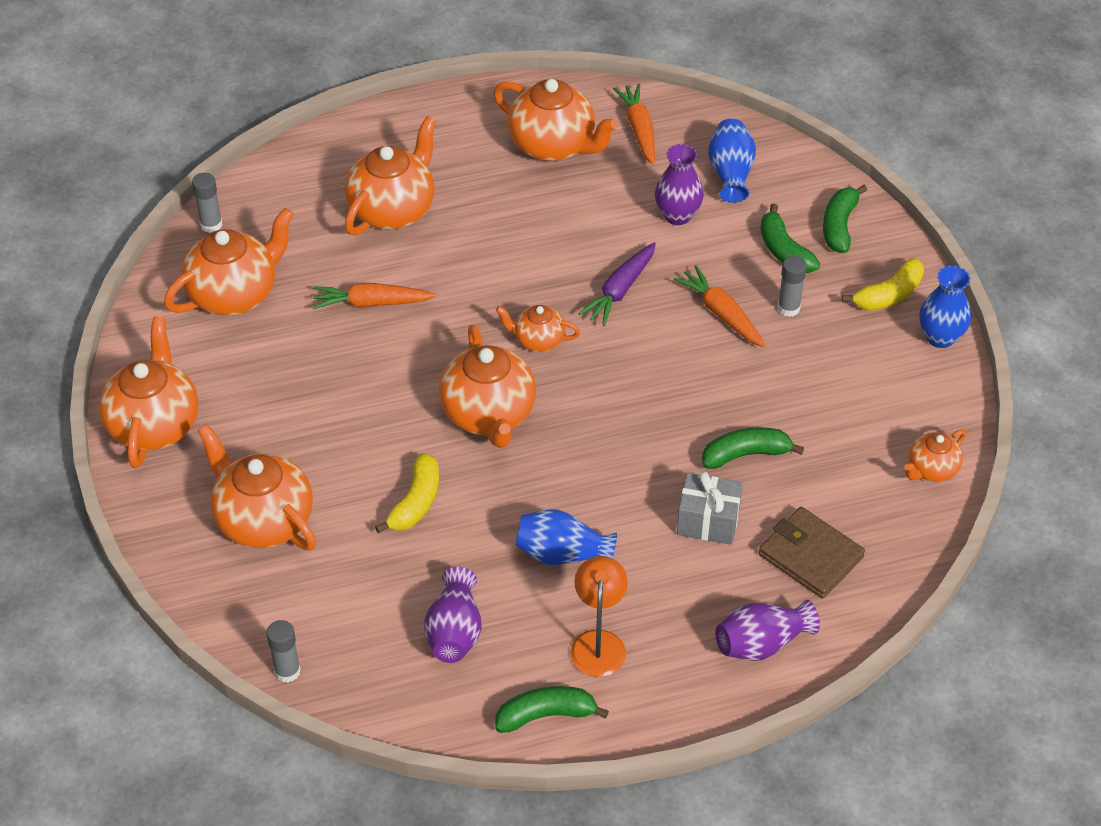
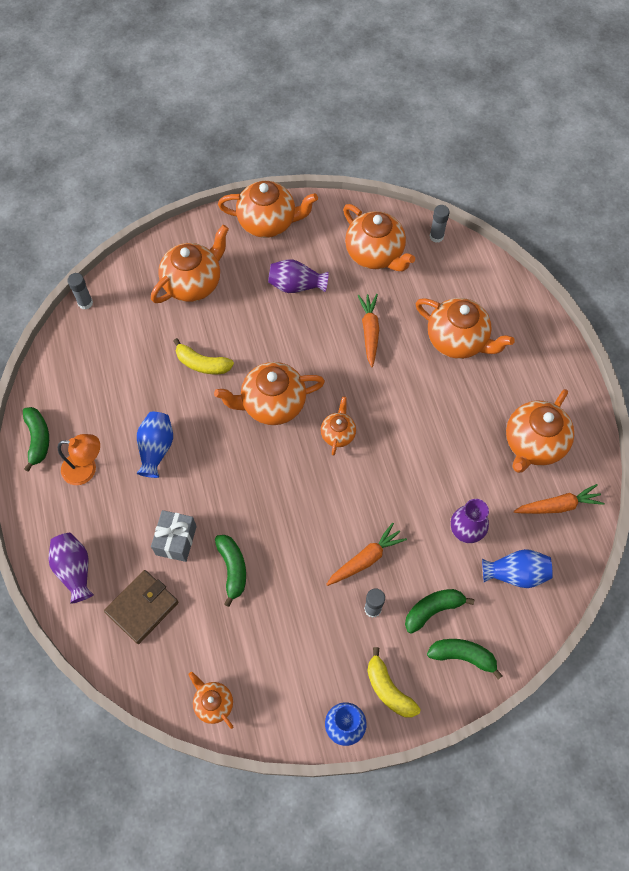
camera: 90 degrees right, 15 degrees up
purple vase [424,566,481,663] -> purple vase moved to [268,259,329,293]
purple carrot [578,242,656,326] -> none

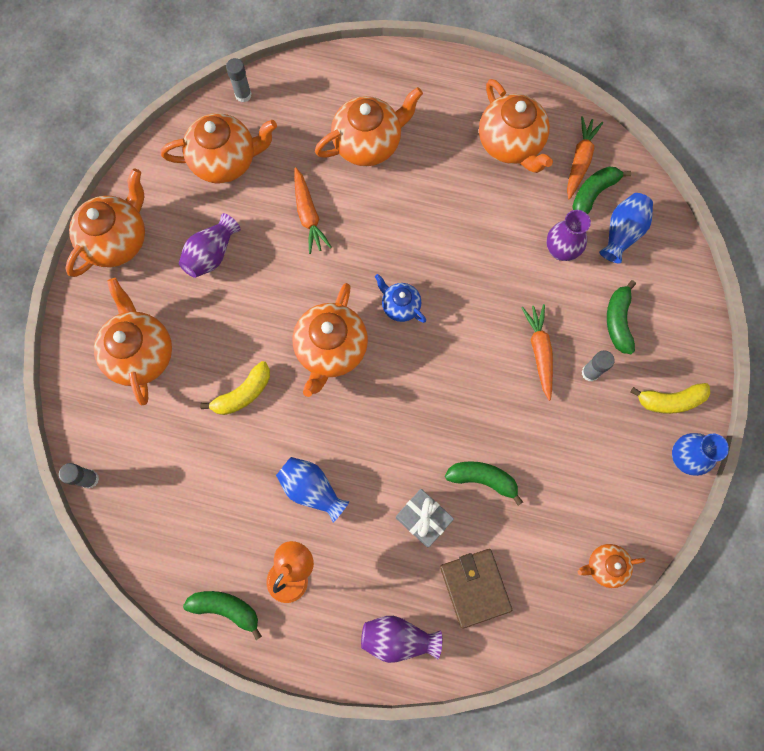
camera: 60 degrees left, 10 degrees up
orange teapot [321,396,356,456] -> blue teapot [375,274,426,323]
orange carrot [358,294,379,367] -> orange carrot turned 135 degrees counterclockwise [294,167,331,254]
green banana [427,639,503,680] -> green banana moved to [572,166,631,214]

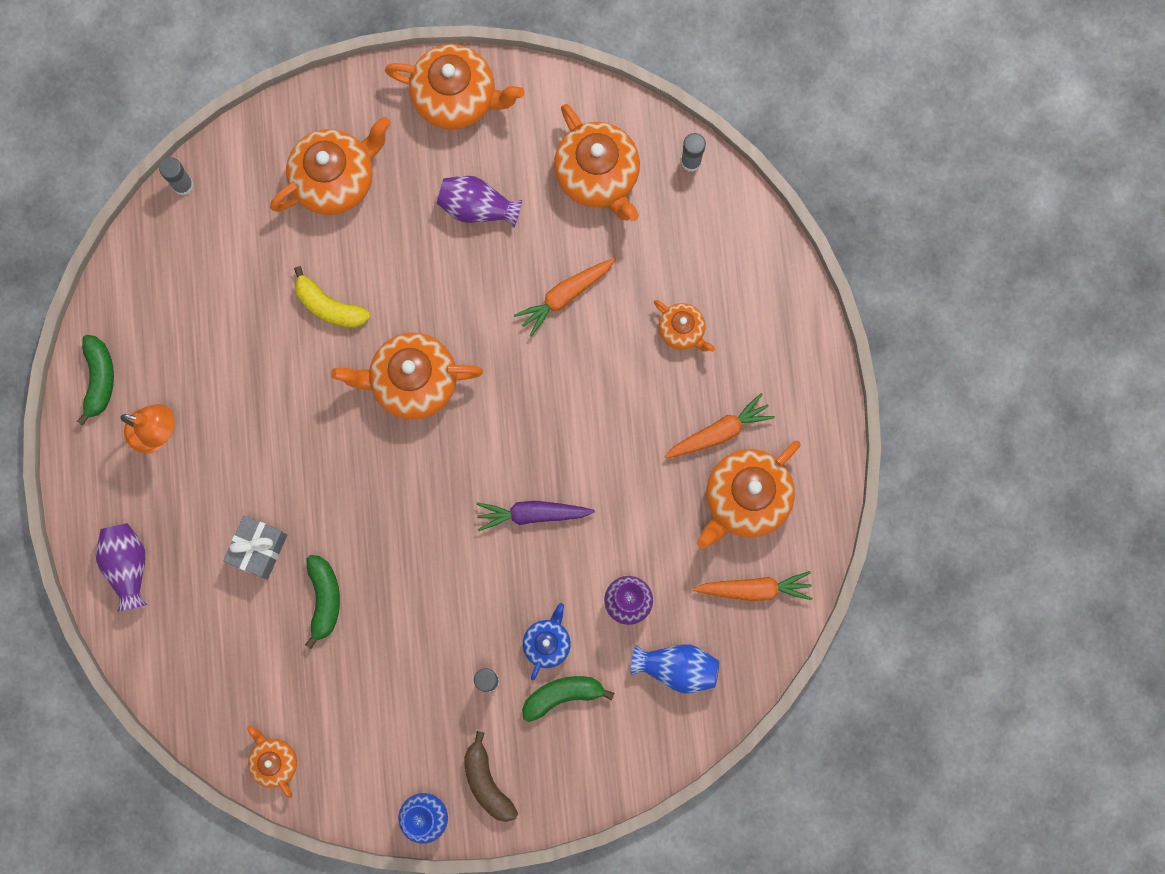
camera: 70 degrees right, 5 degrees up
blue vase [276,457,349,522] -> none
orange teapot [315,87,423,166] -> orange teapot [654,300,715,352], size x0.54
blue teapot [375,274,426,323] -> blue teapot moved to [523,603,571,680]
brown wallet [440,549,512,629] -> none
orange carrot [522,304,553,401] -> orange carrot moved to [664,393,775,459]
green banana [572,166,631,214] -> none
yellow banana [630,383,710,414] -> brown banana [464,731,518,822]
none -> purple carrot [476,501,595,531]

